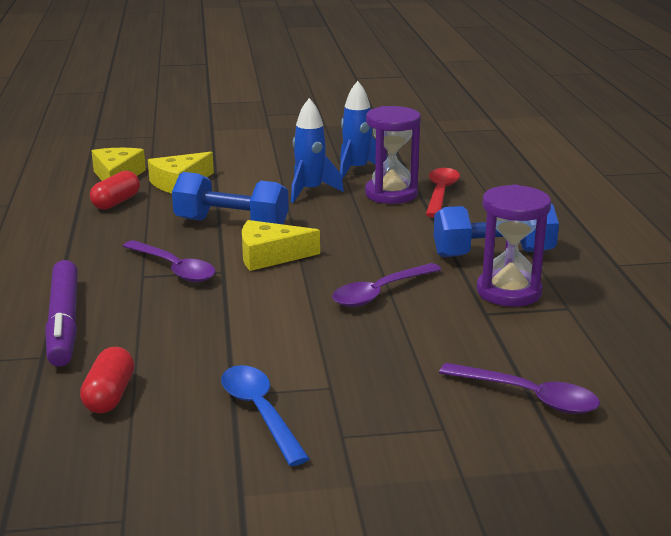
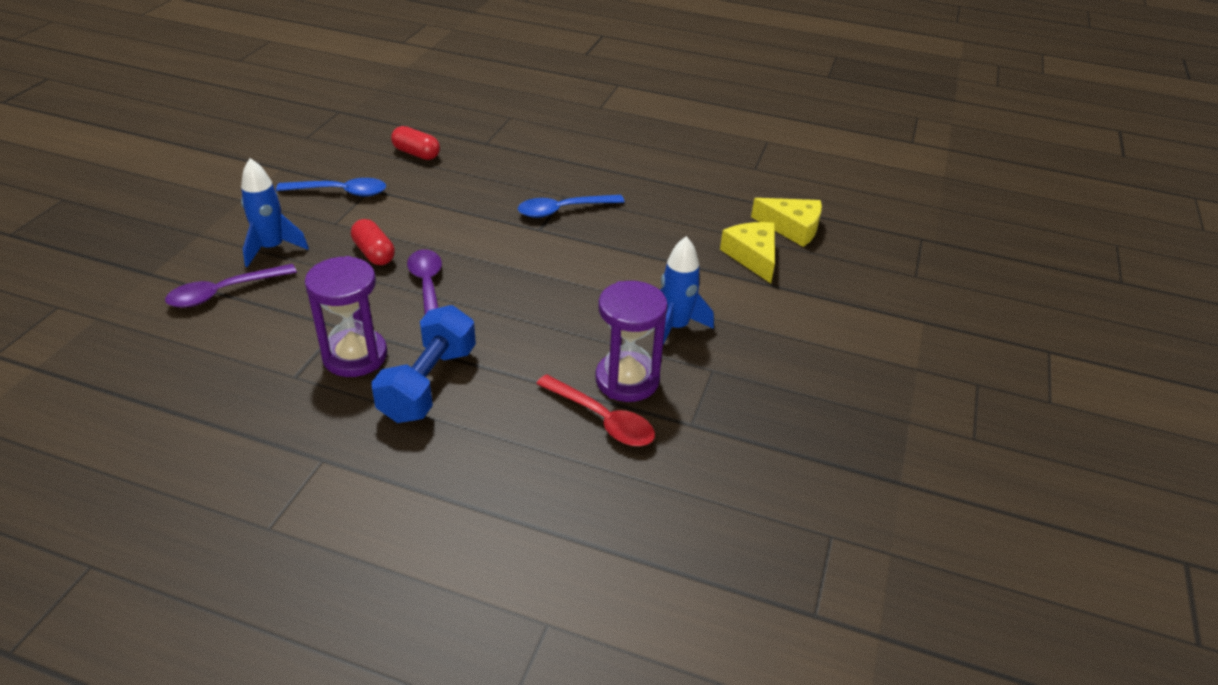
camera: 115 degrees right, 15 degrees up
purple marker [45,260,78,367] -> none
red capsule [90,171,140,210] -> red capsule moved to [351,219,395,265]
purple spoon [123,240,215,282] -> blue spoon [518,195,624,218]
blue dumbbell [172,172,289,225] -> none
yellow cheese [242,220,320,271] -> none
blue rocket [340,81,387,179] -> blue rocket moved to [241,158,309,267]

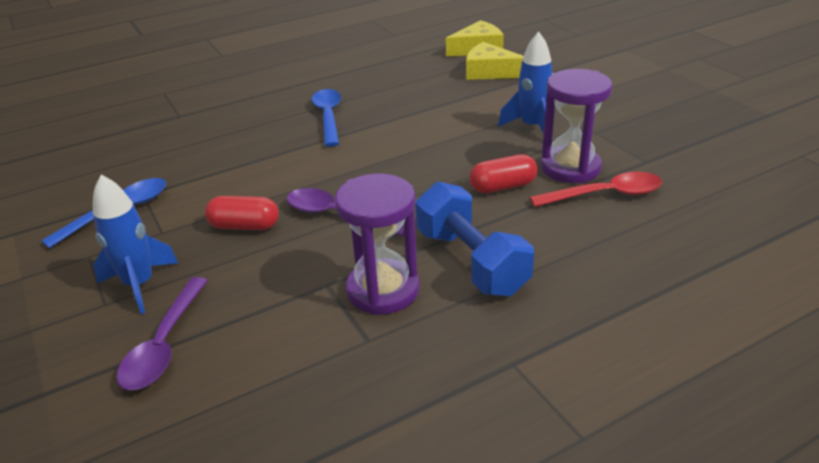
camera: 45 degrees left, 5 degrees down
red capsule [391,126,440,160] -> red capsule moved to [469,154,537,193]
blue spoon [518,195,624,218] -> blue spoon turned 150 degrees clockwise [312,89,341,147]

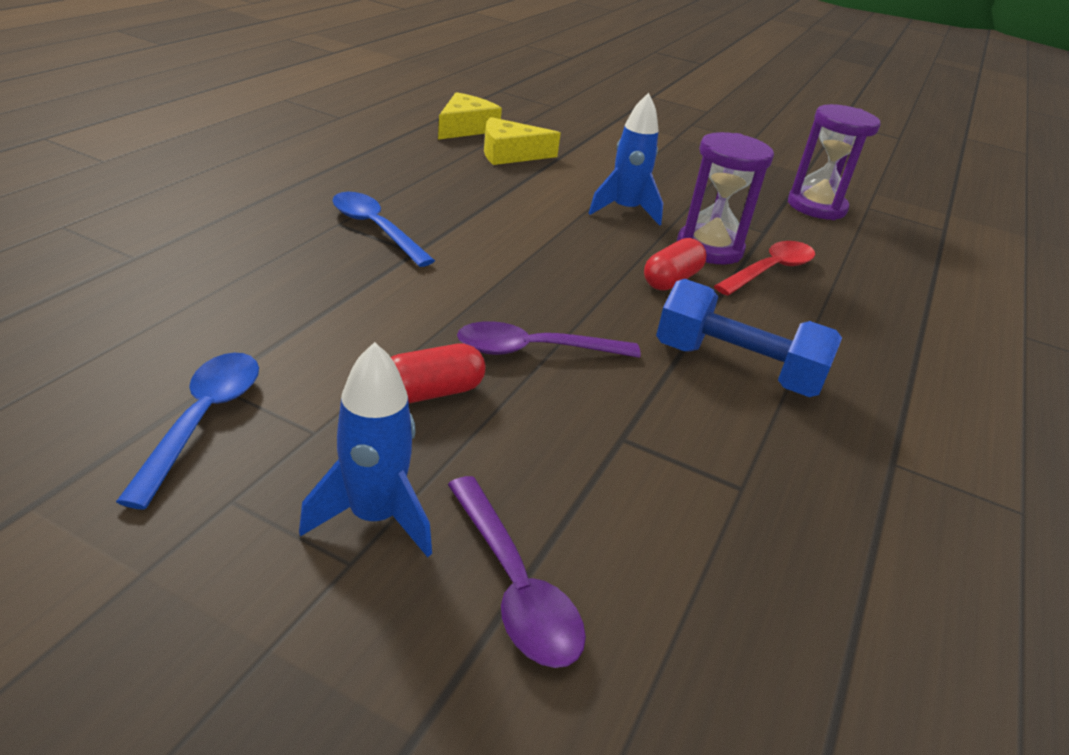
camera: 40 degrees left, 0 degrees up
purple hourglass [335,174,420,315] -> purple hourglass moved to [788,104,881,220]

